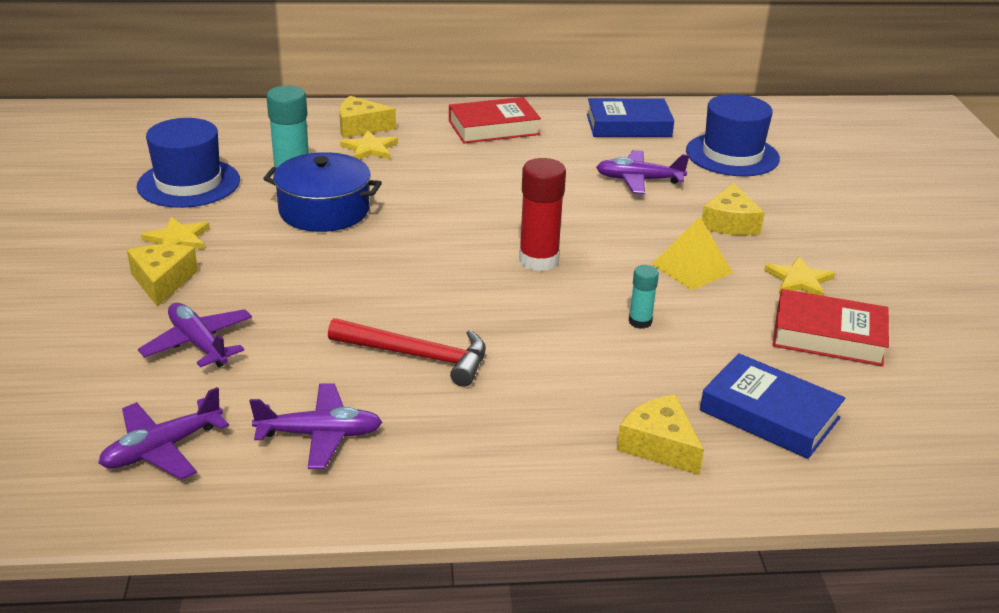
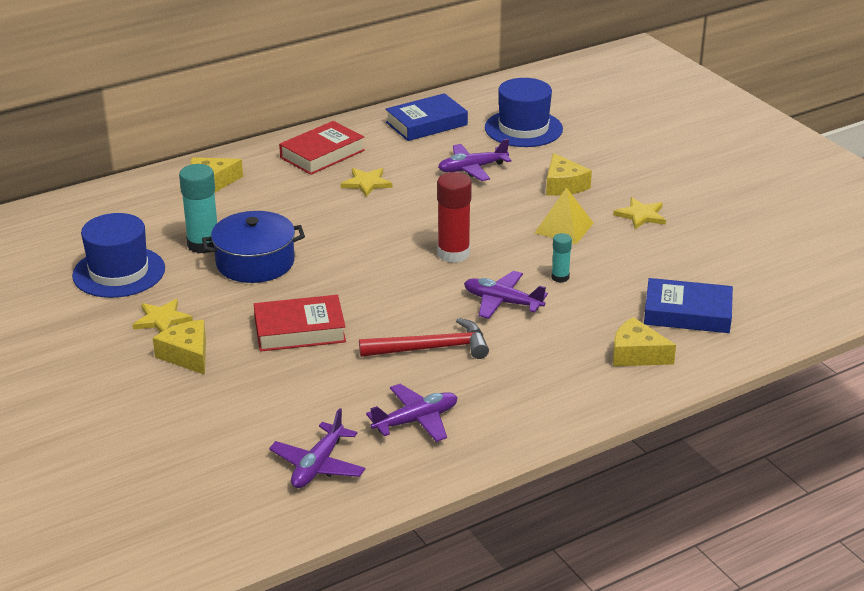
camera: 25 degrees left, 0 degrees up
purple plane [138,303,252,368] -> purple plane moved to [464,271,548,319]
yellow star [340,130,398,159] -> yellow star moved to [341,168,393,197]
red book [772,289,889,366] -> red book moved to [254,295,346,352]

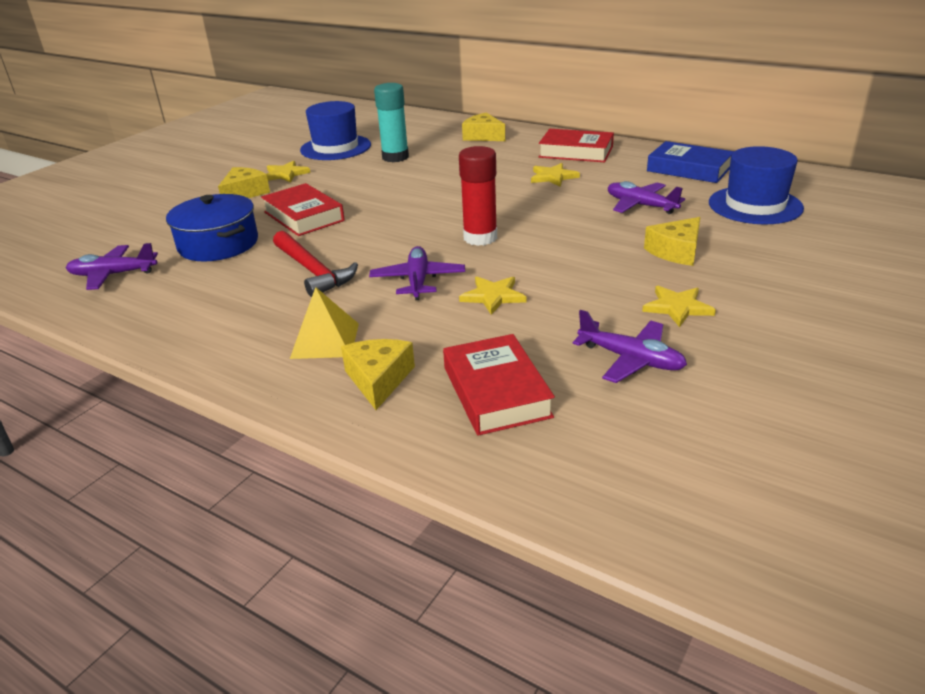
camera: 65 degrees right, 0 degrees up
blue pot [202,211,305,283] -> blue pot moved to [166,194,258,261]
purple plane [366,384,458,442] -> purple plane moved to [572,310,687,383]
yellow pyramid [535,187,594,244] -> yellow pyramid moved to [290,287,359,359]
turquoise glue stick [551,233,572,282] -> yellow star [459,277,526,315]
blue book [644,278,733,333] -> red book [443,334,555,436]

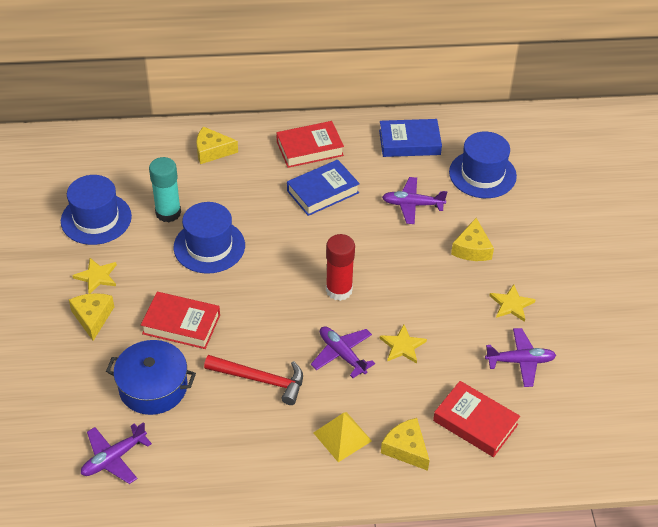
camera: 40 degrees left, 15 degrees up
yellow star [531,163,580,187] -> blue book [287,160,360,216]
none -> blue hat [173,202,245,274]

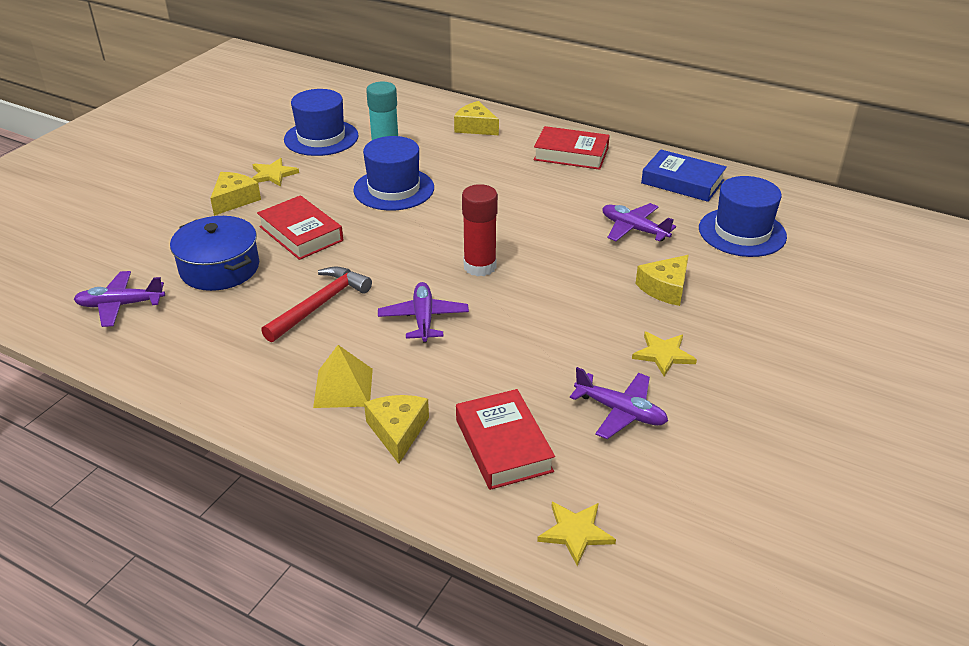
camera: 35 degrees right, 10 degrees down
red hammer [204,355,303,405] -> red hammer turned 105 degrees counterclockwise [261,267,372,342]
blue book [287,160,360,216] -> none
yellow star [380,325,427,363] -> yellow star moved to [537,502,616,566]

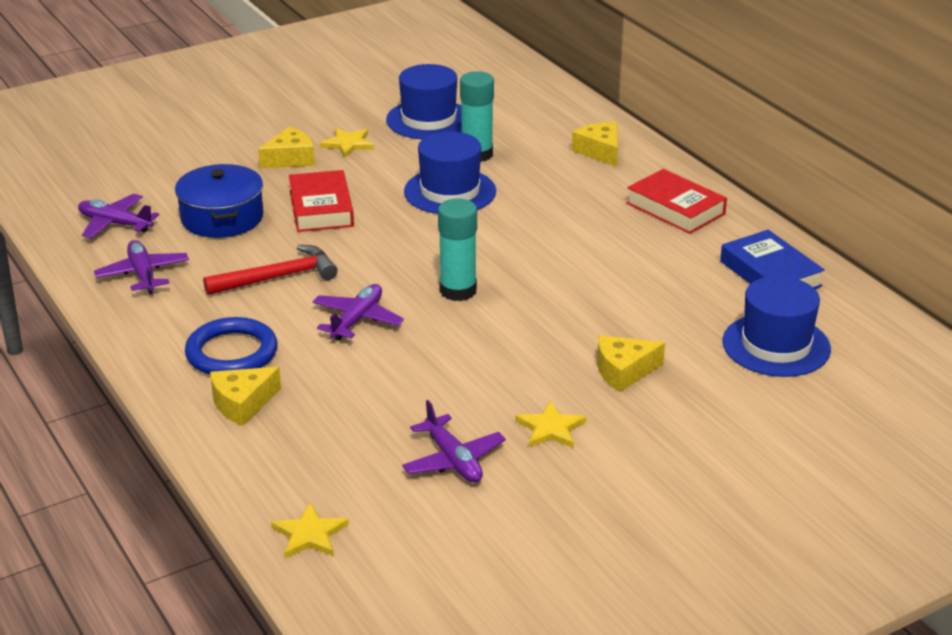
camera: 30 degrees right, 5 degrees down
yellow pyramid [313,345,373,408] -> blue ring [185,317,278,375]
yellow cheese [364,395,429,464] -> yellow cheese turned 150 degrees counterclockwise [210,367,281,426]
red book [456,389,555,490] -> none
red glue stick [462,184,498,276] -> turquoise glue stick [438,198,477,301]
purple plane [602,203,676,242] -> purple plane moved to [94,240,189,294]

